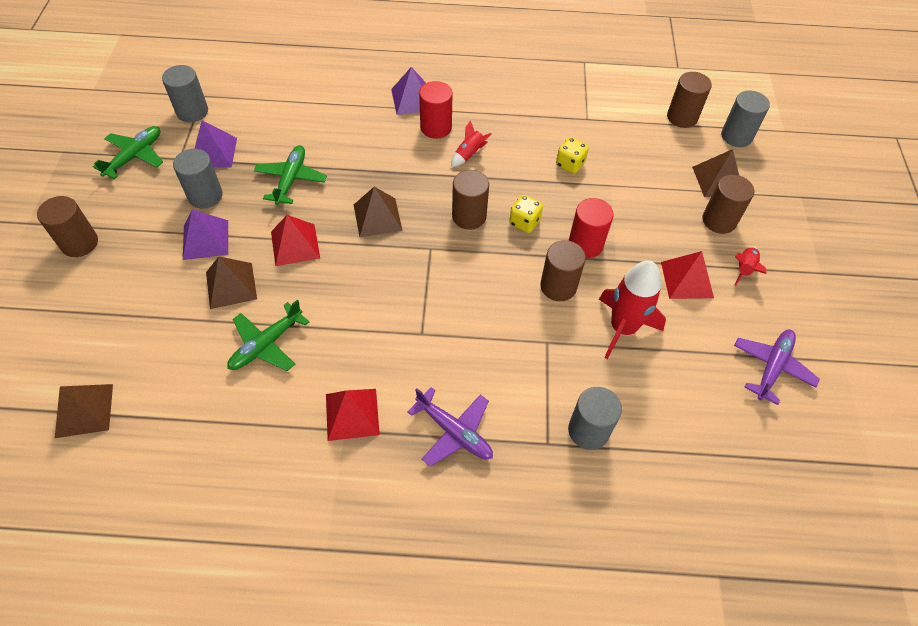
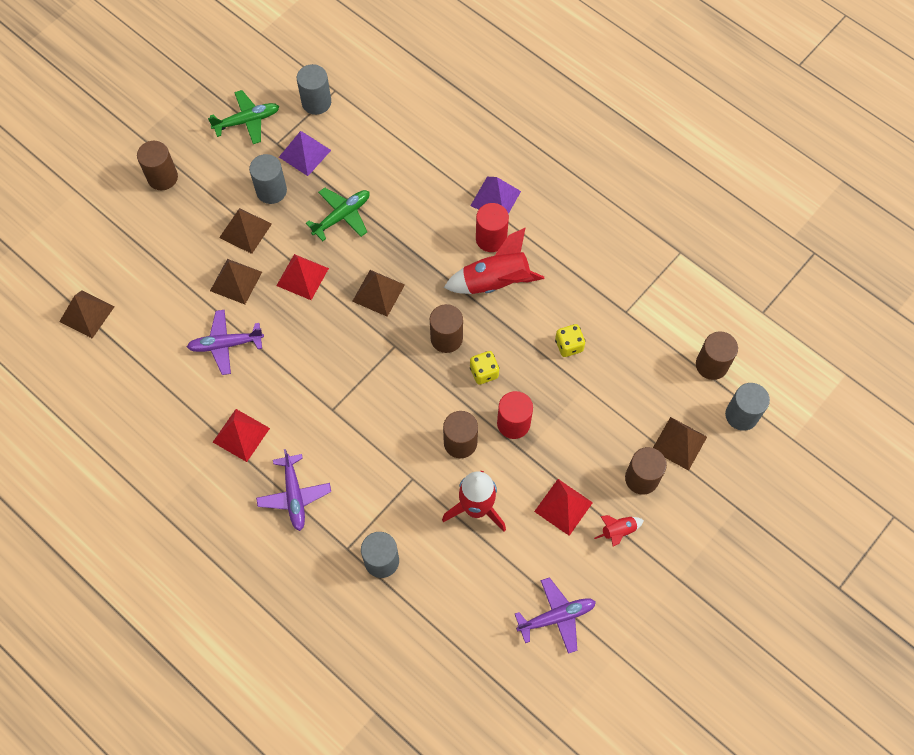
camera: 40 degrees right, 10 degrees up
purple pyramid [183,209,228,260] -> brown pyramid [219,208,272,254]
green plane [227,300,309,371] -> purple plane [187,310,264,375]
red rocket [451,120,492,167] -> red rocket [444,228,545,294], size x2.03

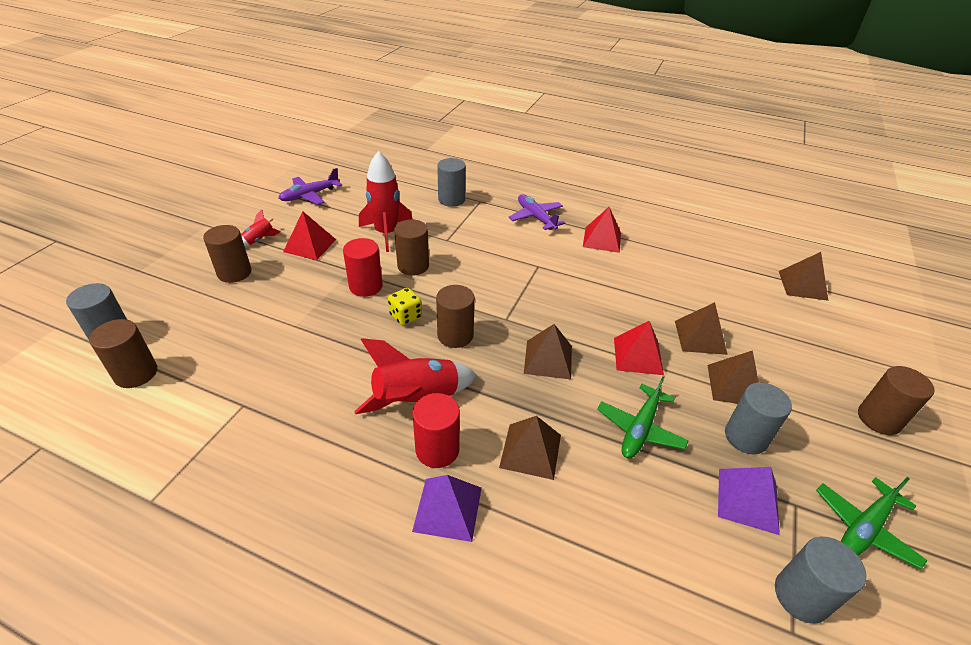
camera: 160 degrees right, 25 degrees down
purple plane [187,310,264,375] -> none
yellow dice [555,324,585,357] -> none
brown pyramid [653,417,707,471] -> brown pyramid moved to [499,416,561,480]

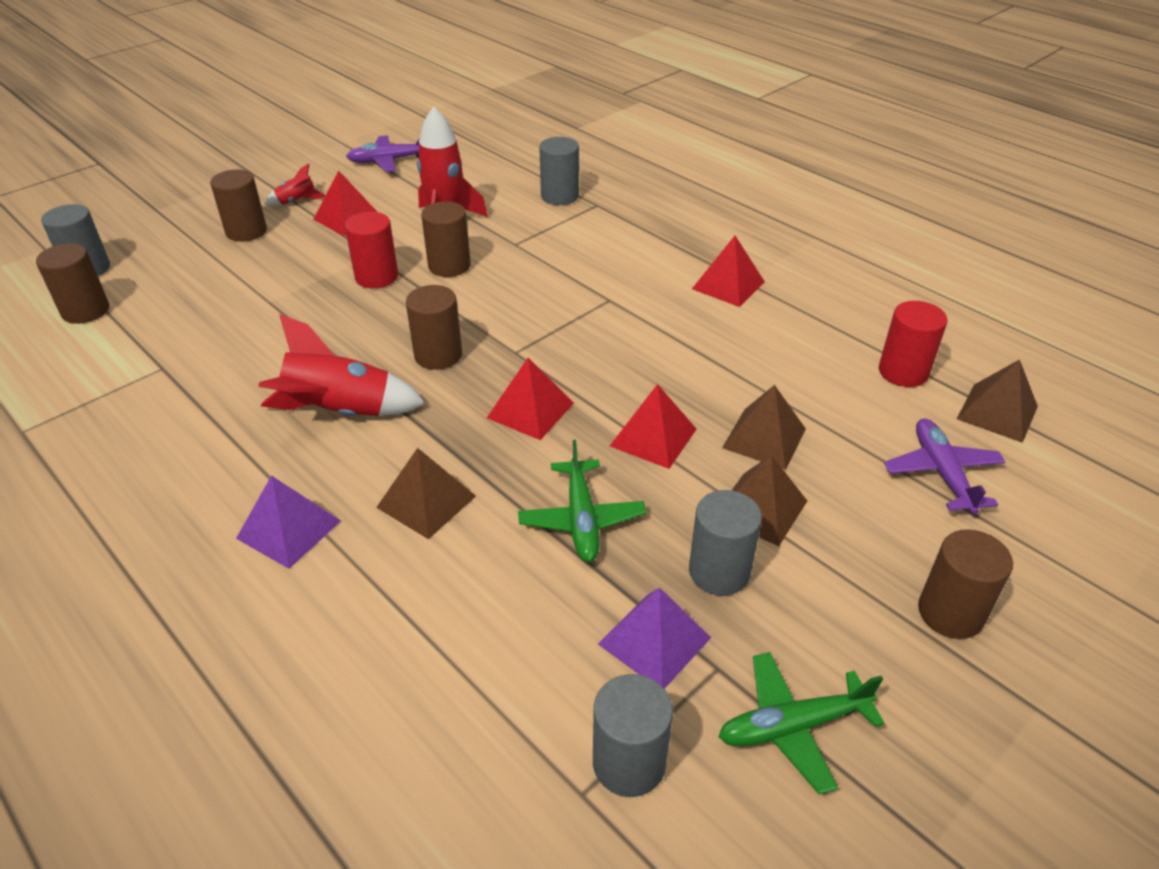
camera: 25 degrees right, 0 degrees up
yellow dice [388,288,422,325] -> none
red cylinder [412,393,460,468] -> red cylinder moved to [879,301,947,387]
purple plane [508,194,565,230] -> purple plane moved to [884,418,1005,514]
brown pyramid [524,324,572,379] -> red pyramid [487,358,574,440]
green plane [597,376,689,459] -> green plane turned 60 degrees counterclockwise [518,440,646,562]

